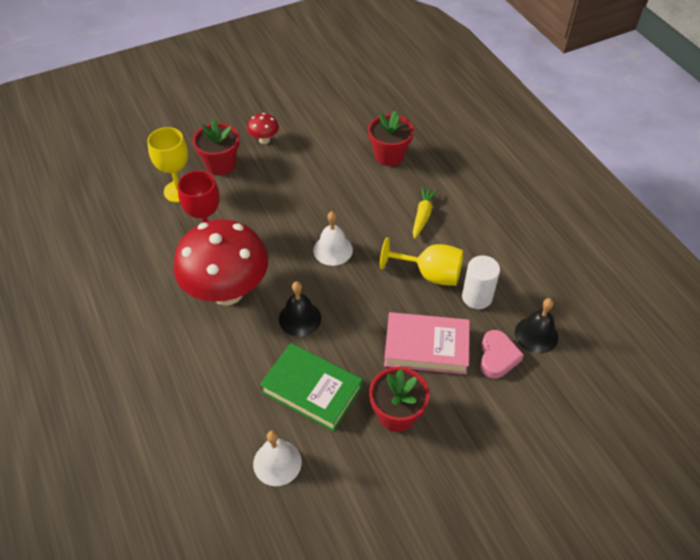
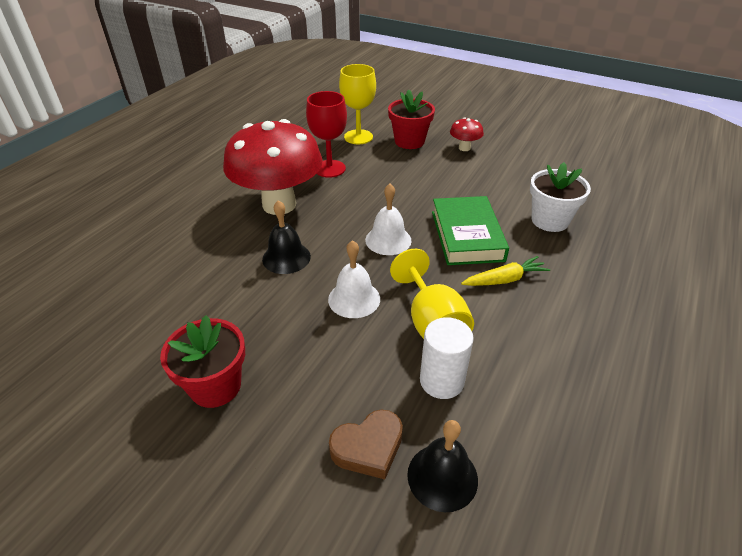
camera: 55 degrees right, 10 degrees down
white bell [253,430,302,486] -> white bell moved to [328,240,380,318]
green book [260,343,362,432] -> green book moved to [432,196,509,265]
red flower pot [368,111,414,166] -> white flower pot [530,162,591,232]
pink book [384,312,470,374] -> none
pink heart [480,330,524,379] -> brown heart [329,409,403,479]

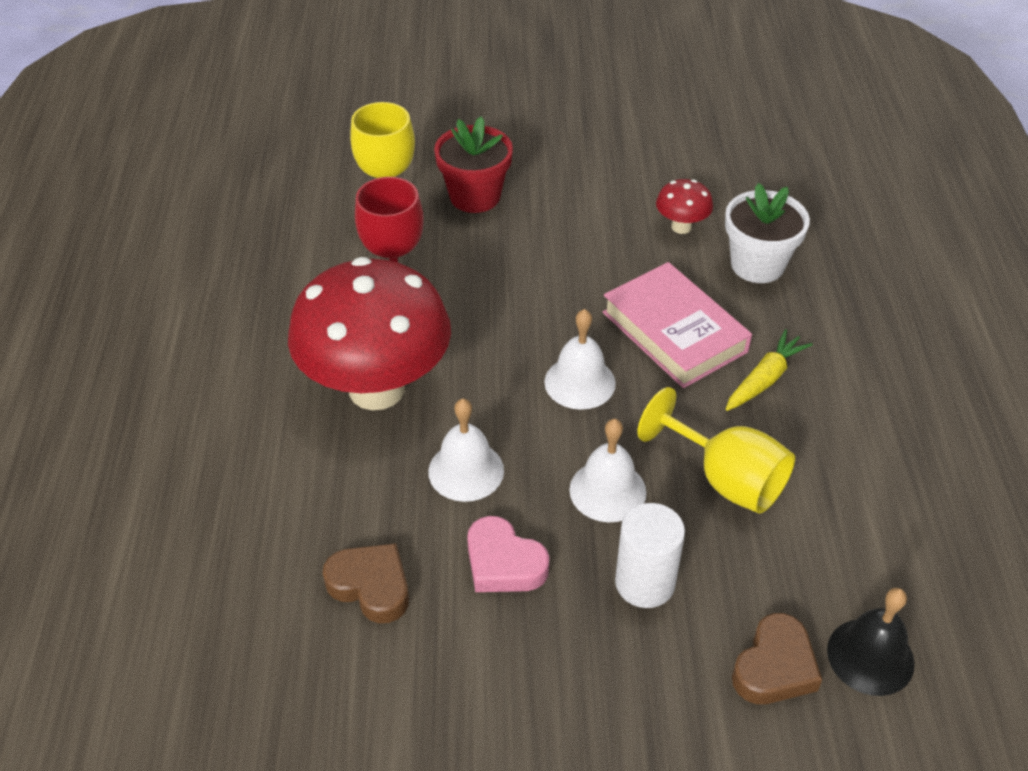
camera: 30 degrees left, 5 degrees up
red flower pot [160,315,245,408] -> none
black bell [262,200,311,274] -> white bell [428,399,504,502]
white cylinder [420,317,474,399] -> white cylinder moved to [615,503,685,608]
green book [432,196,509,265] -> pink book [603,262,752,388]
red mushroom [450,117,484,151] -> red mushroom moved to [656,179,713,234]
none -> brown heart [323,543,409,623]
none -> pink heart [467,516,549,592]

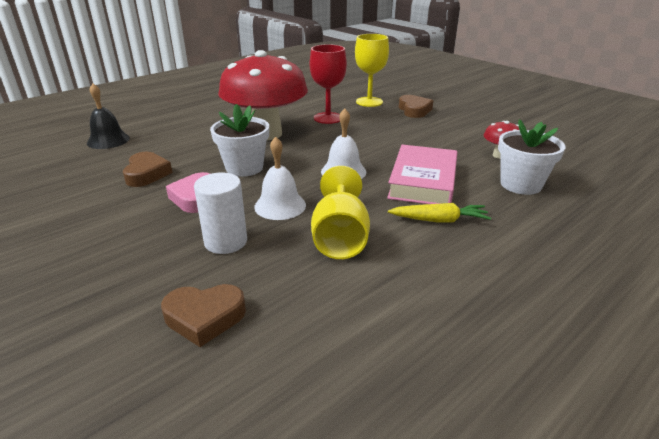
camera: 50 degrees right, 15 degrees down
white bell [428,399,504,502] -> white flower pot [210,104,269,177]
red flower pot [434,116,513,213] -> brown heart [399,95,433,118]
black bell [827,588,915,696] -> black bell moved to [87,83,130,149]

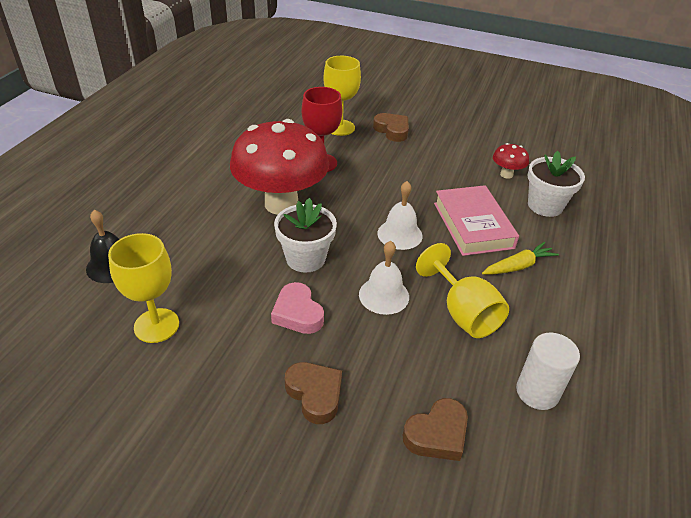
camera: 30 degrees left, 10 degrees up
brown heart [123,152,173,187] -> brown heart moved to [285,362,342,424]
white cylinder [194,172,247,254] -> white cylinder moved to [516,332,580,410]
none -> yellow goblet [108,233,179,343]

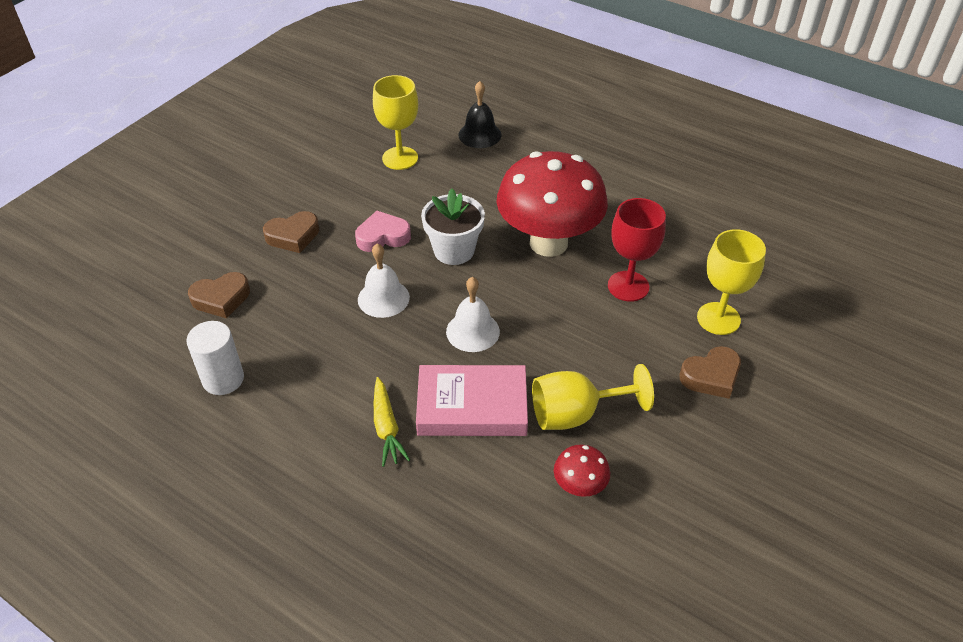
camera: 105 degrees right, 5 degrees up
brown heart [403,398,468,461] -> brown heart turned 90 degrees counterclockwise [188,272,250,318]
yellow goblet [416,243,509,338] -> yellow goblet moved to [532,364,654,430]
white flower pot [528,151,585,217] -> none

